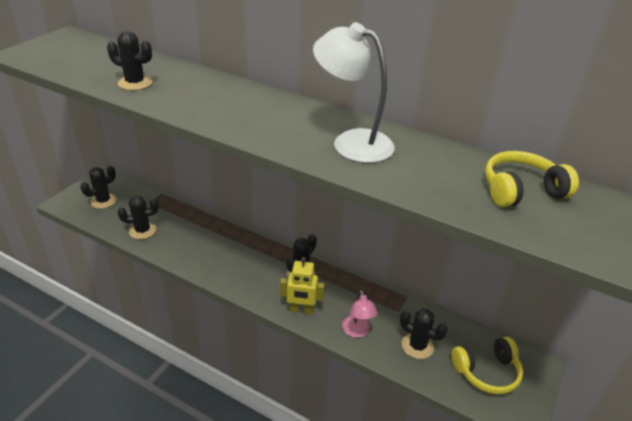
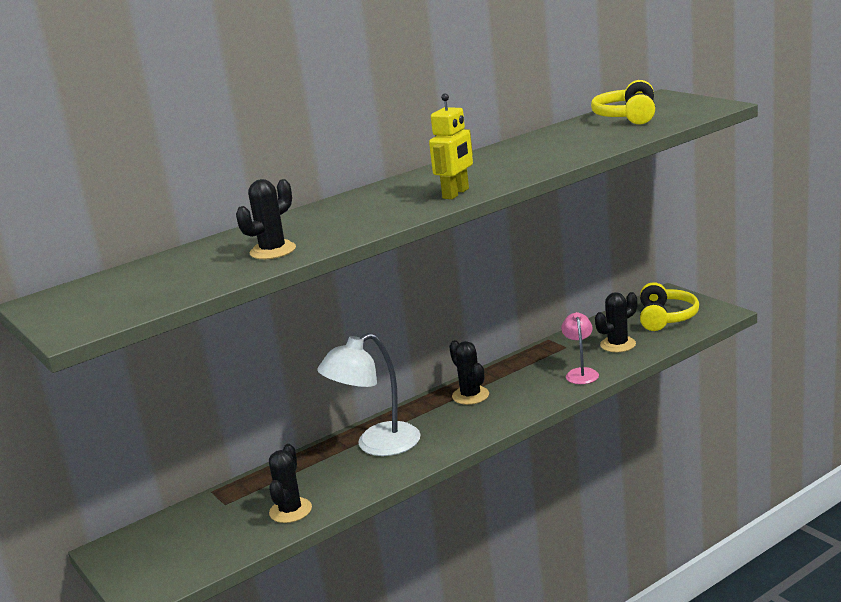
camera: 60 degrees left, 15 degrees down
black cactus [81,165,117,209] -> none
yellow robot [280,257,324,314] -> yellow robot moved to [429,93,473,199]
white lamp [313,22,395,163] -> white lamp moved to [317,333,421,456]
pink lamp [342,290,378,338] -> pink lamp turned 105 degrees counterclockwise [561,312,599,384]

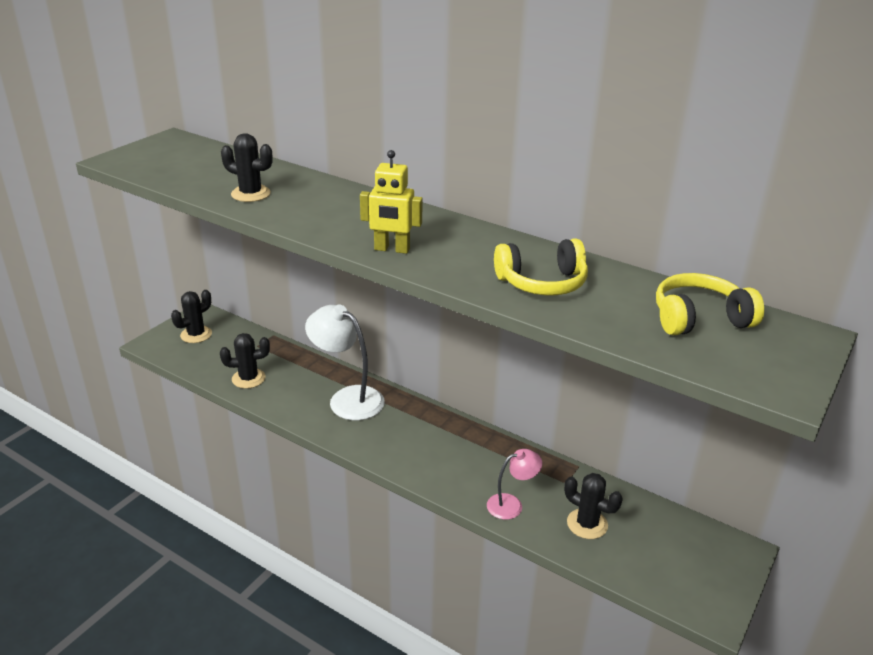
camera: 65 degrees right, 10 degrees up
black cactus [449,340,489,405] -> black cactus moved to [171,290,212,343]
yellow headphones [640,282,699,331] -> yellow headphones moved to [494,238,588,295]

